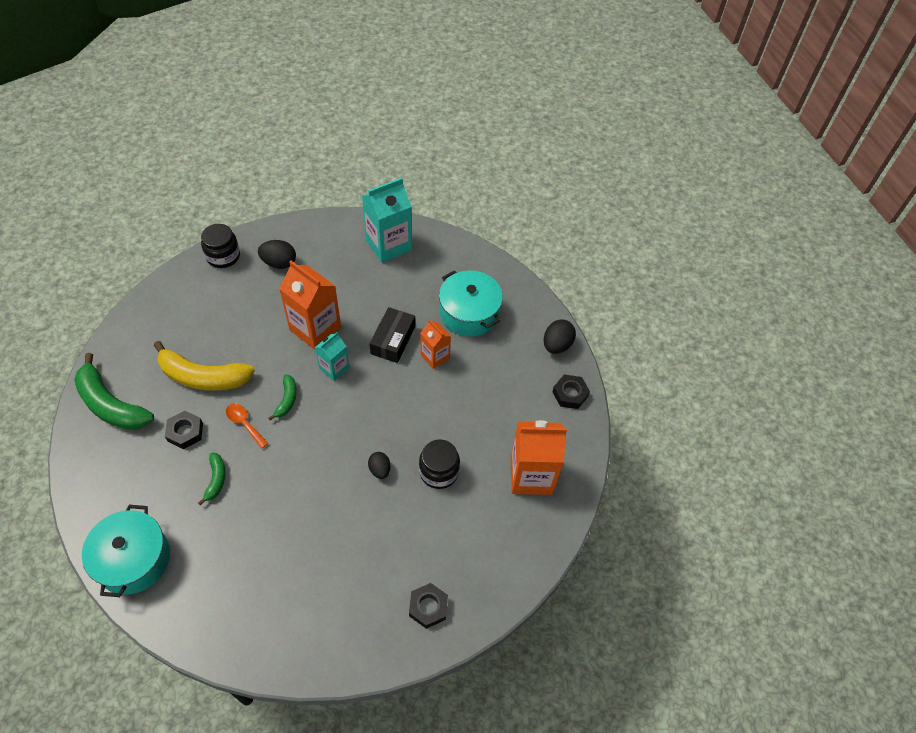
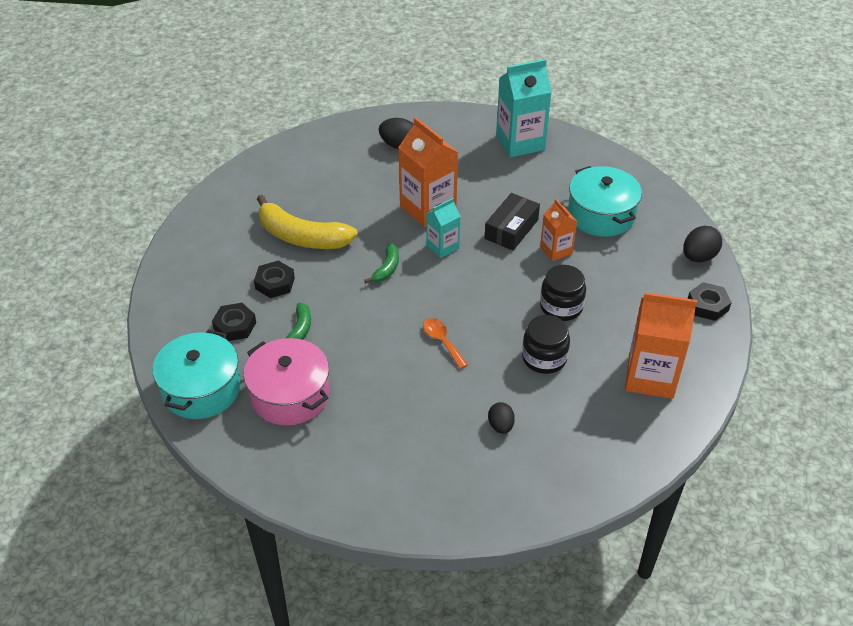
camera: 15 degrees right, 10 degrees down
green banana [74,353,154,430] -> none
black jar [201,224,240,268] -> black jar moved to [540,265,586,321]
orange spoon [226,403,268,449] -> orange spoon moved to [423,318,468,369]
black egg [368,452,391,479] -> black egg moved to [488,402,515,434]
black nut [409,583,448,629] -> black nut moved to [212,303,256,341]
none -> pink pot [244,338,330,426]

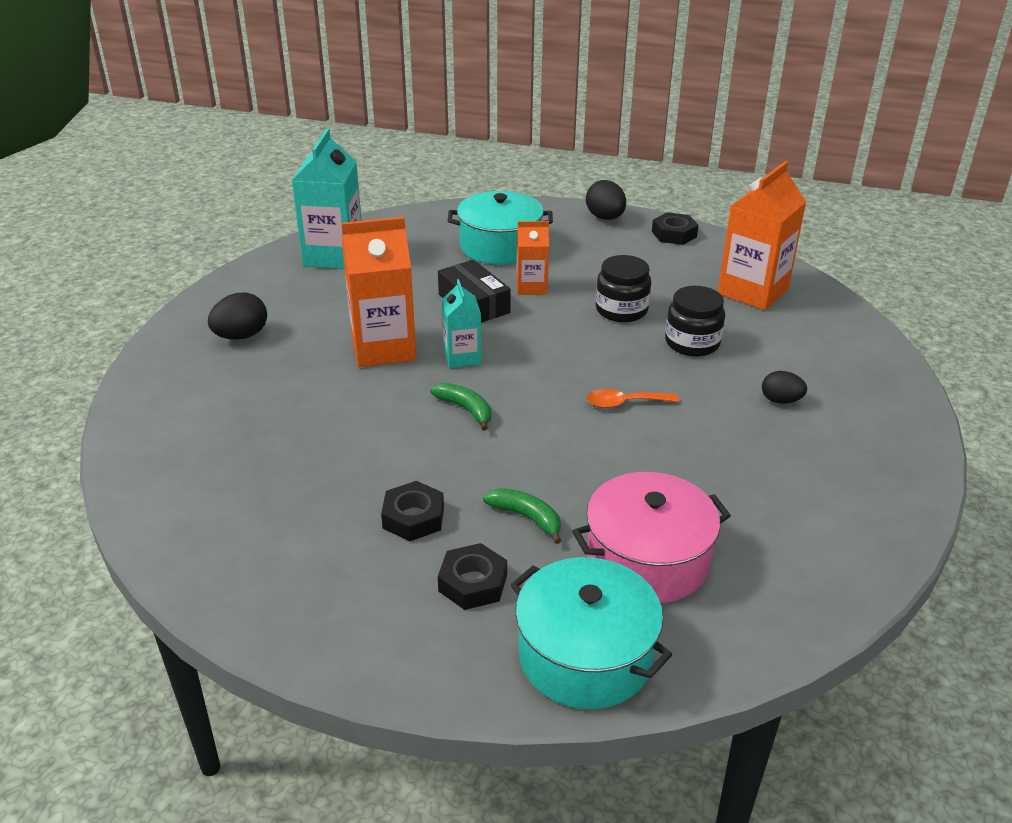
camera: 65 degrees left, 10 degrees down
yellow banana [257,195,358,249] -> none

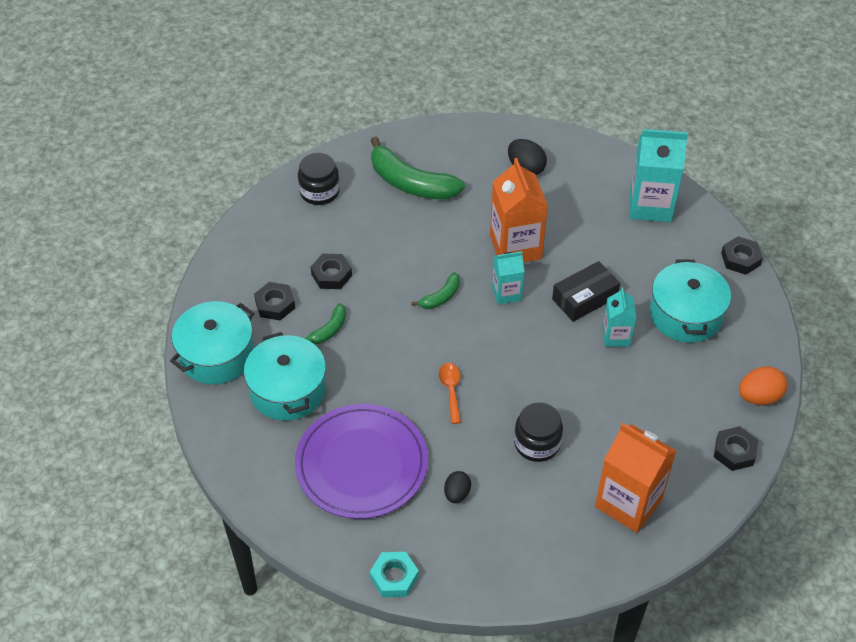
camera: 90 degrees right, 15 degrees up
orange carton [517,221,549,295] -> turquoise carton [602,288,636,347]
pink pot [572,472,731,603] -> turquoise pot [244,332,326,421]
black egg [586,180,626,220] -> orange egg [739,366,787,405]
black jar [596,255,651,322] -> black jar moved to [298,153,340,205]
none -> purple plate [295,404,428,519]
none -> turquoise nut [370,552,419,597]
none -> green banana [371,137,465,200]
none -> black nut [721,236,763,275]

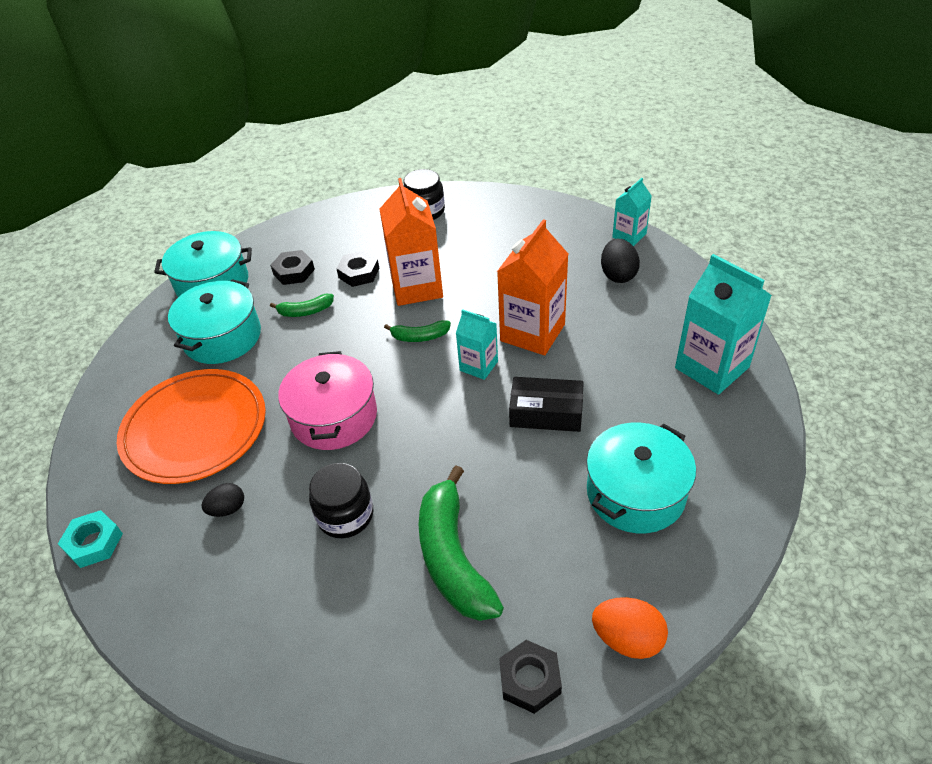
camera: 45 degrees right, 5 degrees down
purple plate [295,404,428,519] -> orange plate [117,369,266,484]
green banana [371,137,465,200] -> green banana moved to [419,465,504,621]
orange spoon [439,363,461,424] -> pink pot [278,351,377,450]
orange carton [595,423,676,533] -> orange carton moved to [380,178,443,306]
turquoise carton [602,288,636,347] -> turquoise carton moved to [612,178,652,246]
black nut [721,236,763,275] -> none

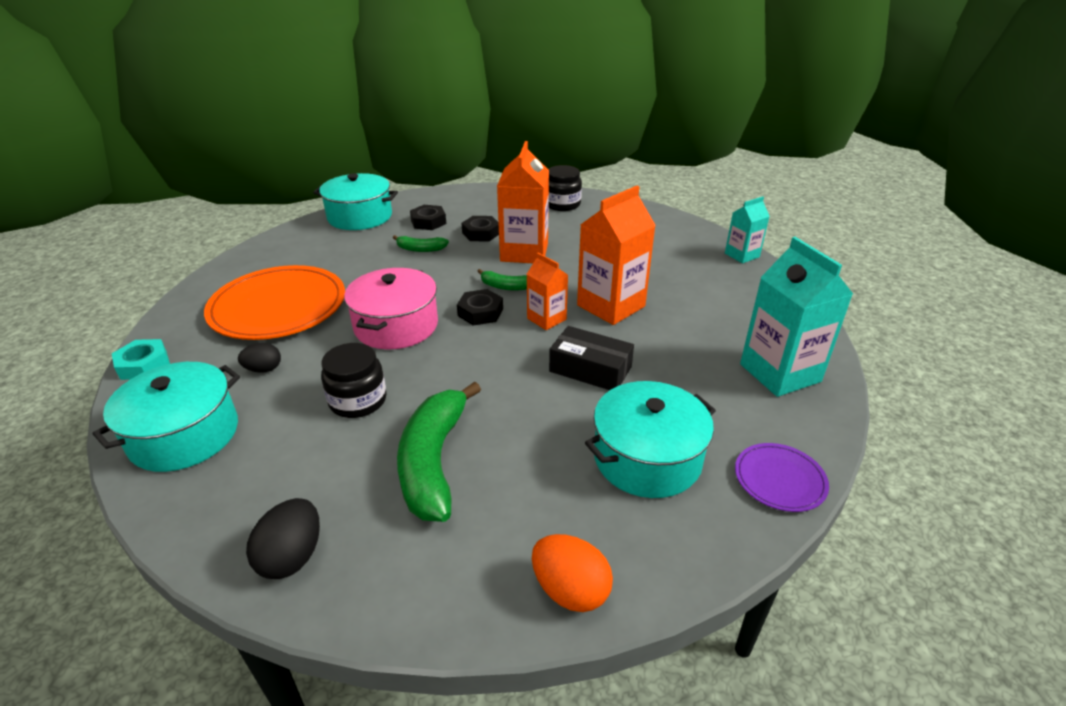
camera: 15 degrees right, 10 degrees down
turquoise pot [168,279,261,364] -> turquoise pot moved to [93,362,240,472]
turquoise carton [456,309,498,380] -> orange carton [527,253,568,330]
black nut [499,640,562,714] -> black nut moved to [457,289,503,326]
black egg [601,239,640,283] -> black egg moved to [246,498,320,579]
none -> purple plate [735,443,829,512]

